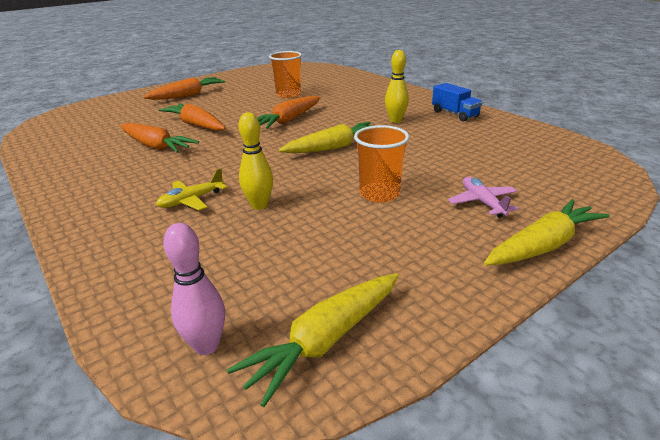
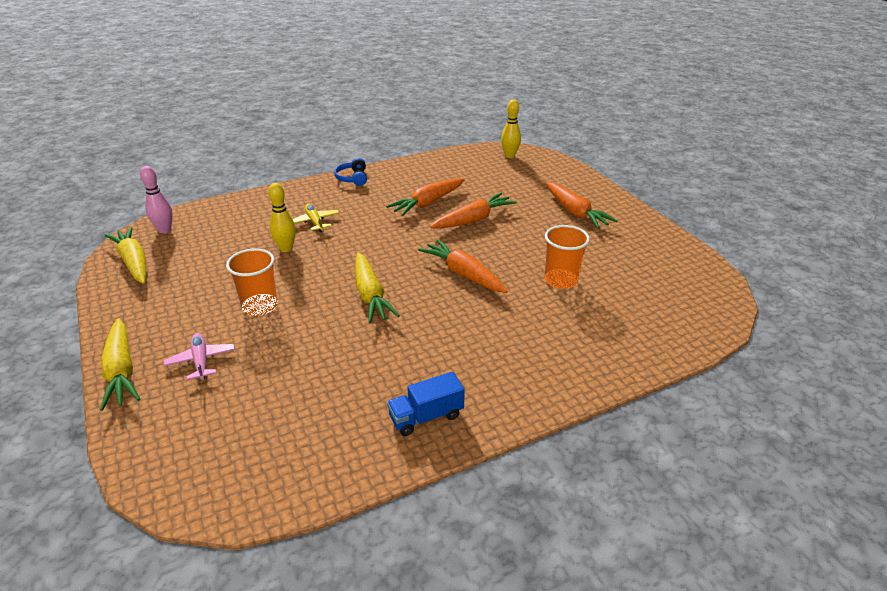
camera: 100 degrees right, 5 degrees up
yellow bowling pin [385,50,409,123] -> yellow bowling pin moved to [501,100,521,158]
pink plane [448,177,519,218] -> pink plane turned 105 degrees counterclockwise [164,333,235,380]
none -> blue headphones [334,158,367,186]

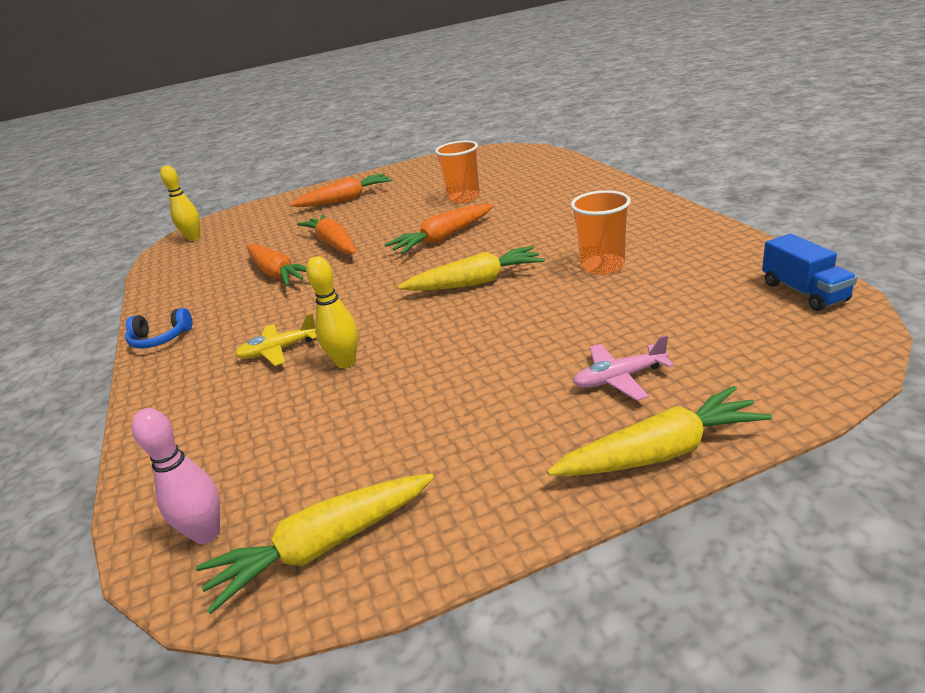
camera: 80 degrees left, 5 degrees down
orange cup [226,248,278,316] -> orange cup moved to [571,190,631,275]
blue truck [387,372,465,436] -> blue truck moved to [762,234,857,311]

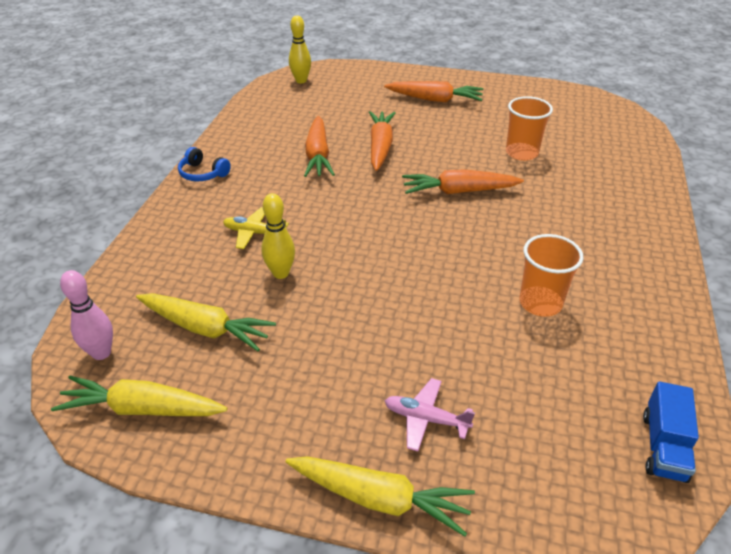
camera: 30 degrees right, 10 degrees up
yellow carrot [398,246,545,291] -> yellow carrot moved to [136,293,276,351]

